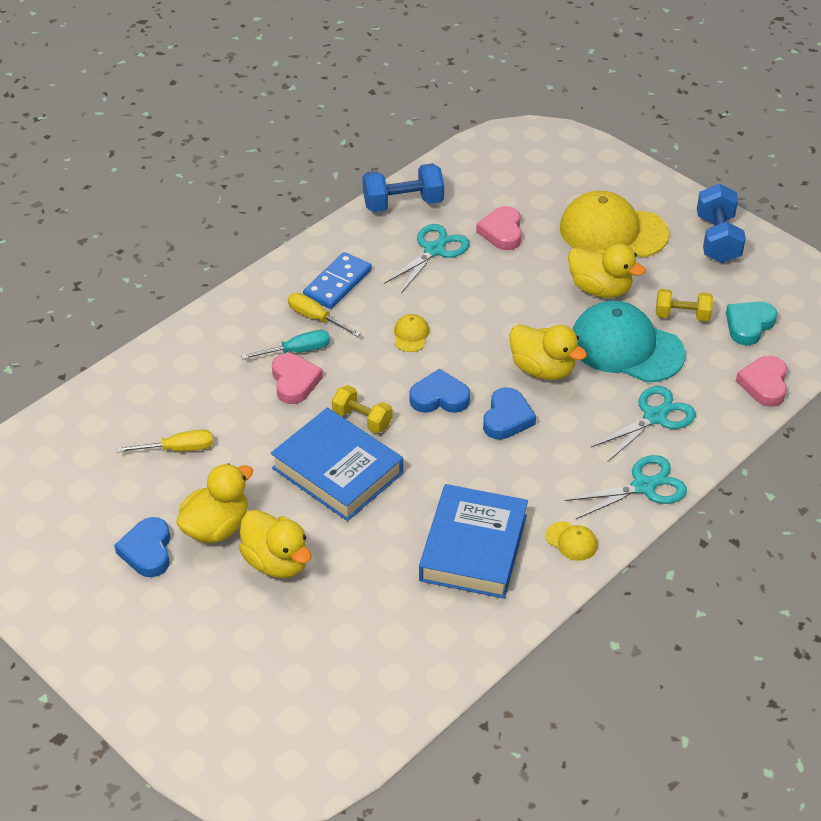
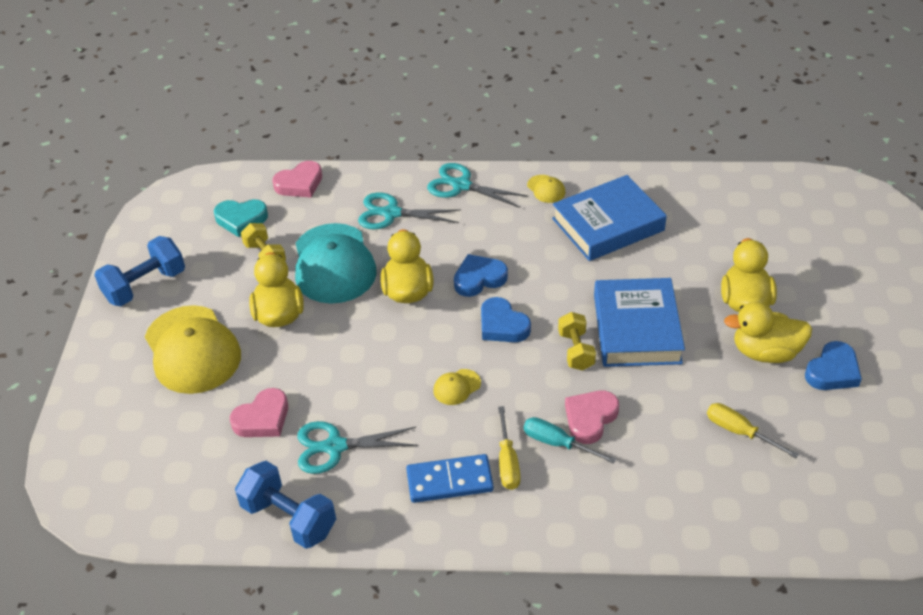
camera: 130 degrees left, 0 degrees up
yellow cap [546,521,598,561] -> yellow cap turned 150 degrees clockwise [527,175,565,203]

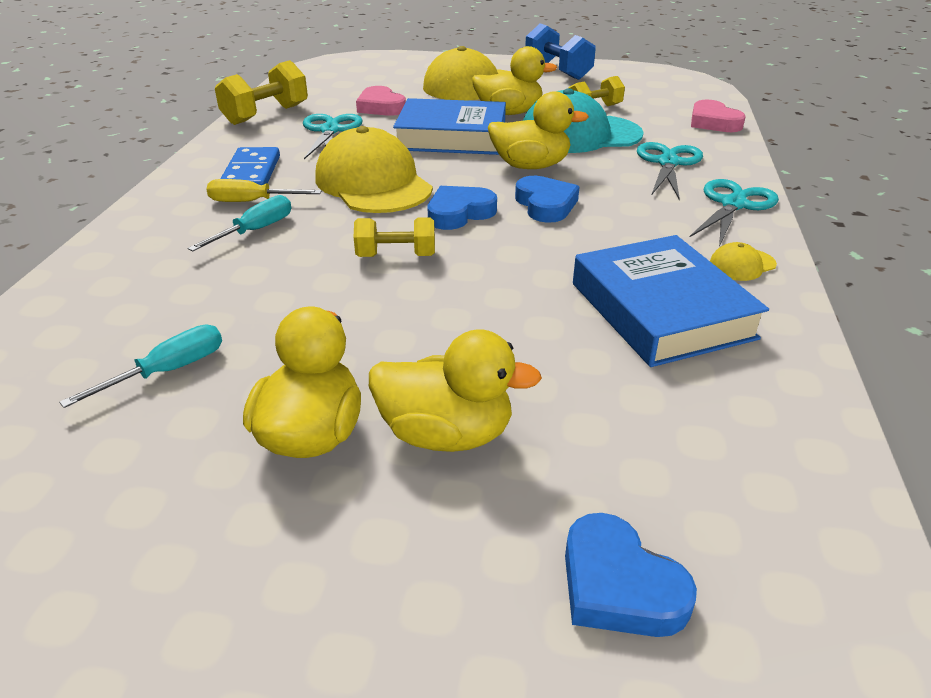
camera: 95 degrees right, 10 degrees down
turquoise heart [214,199,268,237] -> none
blue dumbbell [235,461,336,549] -> yellow dumbbell [215,60,308,125]
yellow cap [433,369,481,405] -> yellow cap [315,126,433,213], size x2.42
pink heart [565,391,619,444] -> none
blue book [594,278,685,367] -> blue book moved to [393,98,506,155]
yellow screwdriver [707,403,799,458] -> turquoise screwdriver [59,325,222,408]
blue heart [805,341,862,390] -> blue heart moved to [565,513,697,637]

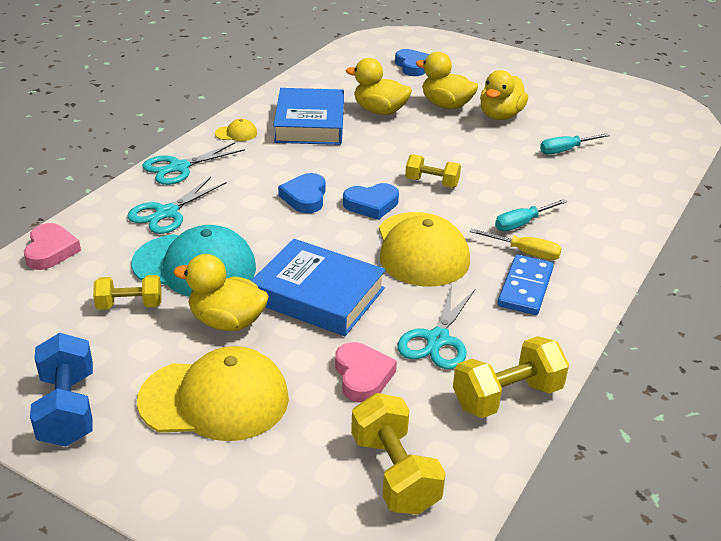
camera: 160 degrees left, 0 degrees up
yellow duck [488,91,589,169] -> yellow duck moved to [346,58,412,115]
none -> yellow dumbbell [351,393,446,515]

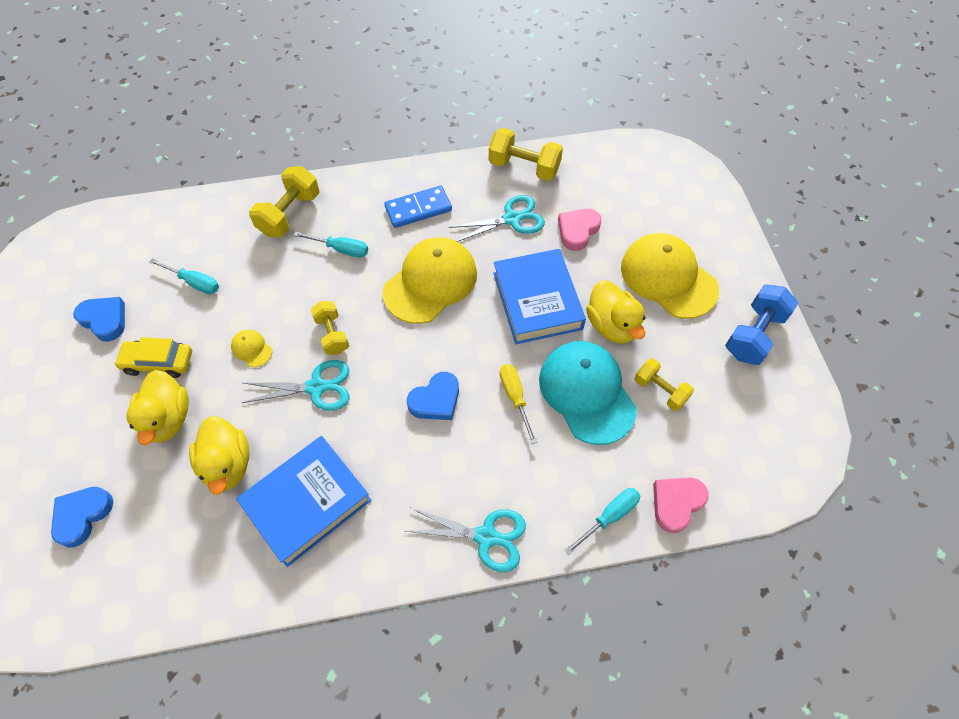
camera: 130 degrees left, 25 degrees up
turquoise scissors [127,177,226,234] -> turquoise scissors moved to [242,360,349,411]
yellow cap [215,119,257,141] -> yellow cap moved to [231,330,272,367]
blue heart [343,183,399,220] -> blue heart moved to [73,297,125,341]
yellow dumbbell [351,393,446,515] -> yellow dumbbell moved to [249,166,320,237]
yellow screwdriver [469,228,562,260] -> yellow screwdriver moved to [500,364,537,444]
yellow duck [480,70,528,120] -> yellow car [114,337,192,378]
none -> turquoise screwdriver [565,488,640,555]

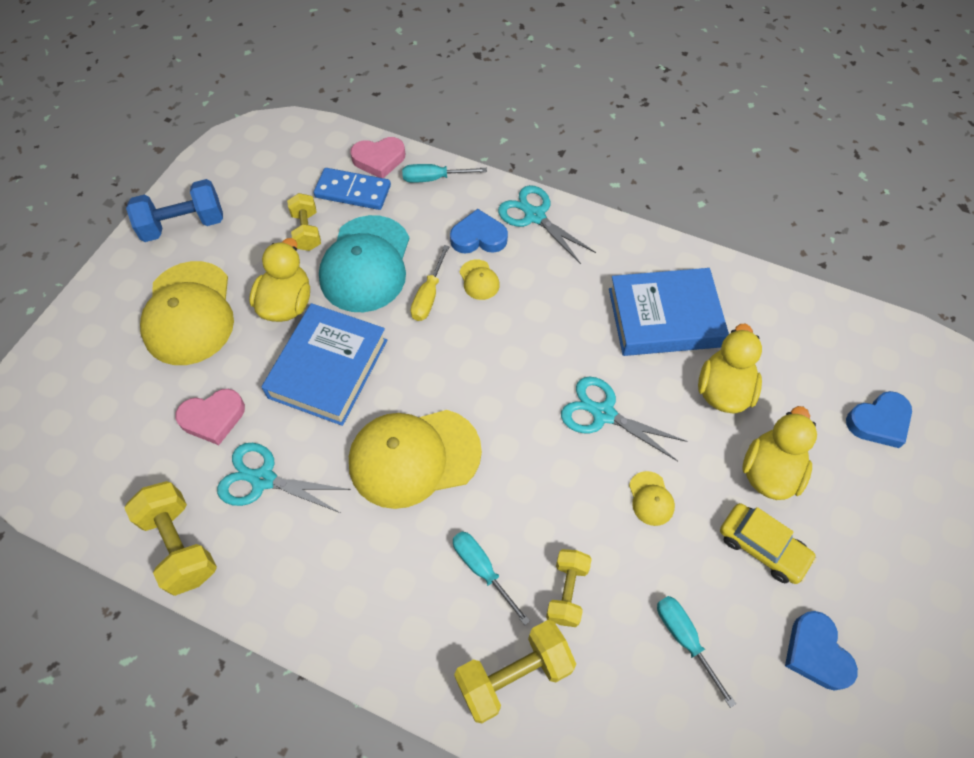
camera: 145 degrees left, 0 degrees up
yellow dumbbell [310,301,349,355] -> yellow dumbbell moved to [546,549,592,627]
blue domino [384,186,452,228] -> blue domino moved to [314,168,391,210]
blue heart [407,372,459,420] -> blue heart moved to [450,209,508,254]
none -> yellow cap [460,260,500,300]

